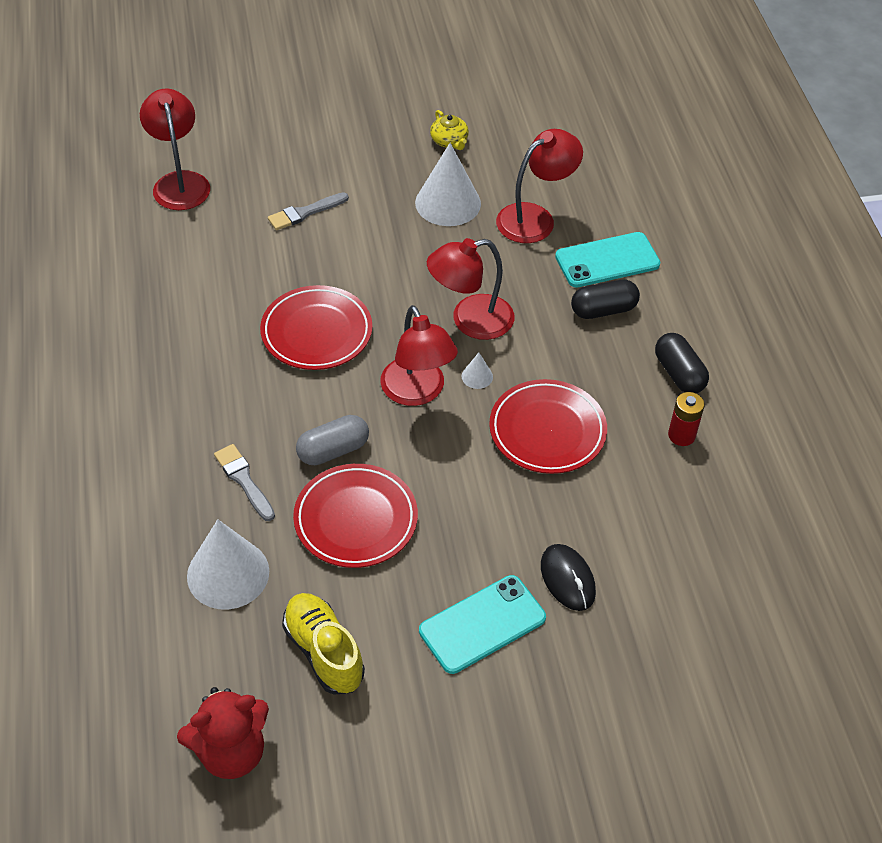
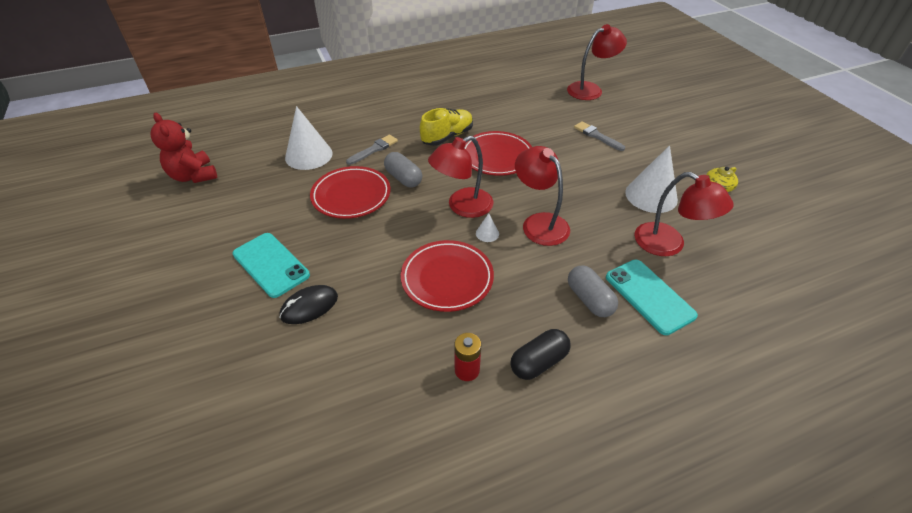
camera: 80 degrees right, 5 degrees down
yellow shoe [282,593,365,695] -> yellow shoe moved to [420,108,473,146]
black capsule [571,280,640,319] -> grey capsule [568,265,618,317]

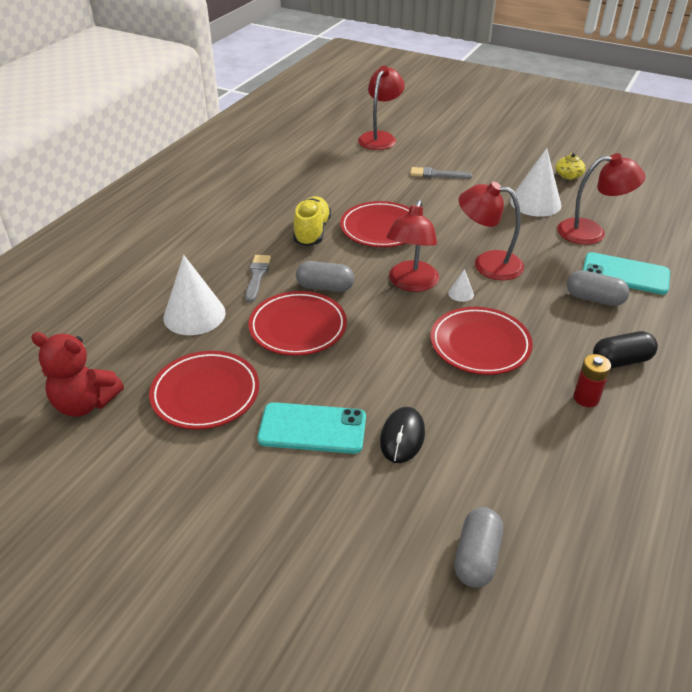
camera: 40 degrees left, 5 degrees down
black capsule [510,329,571,380] -> black capsule turned 60 degrees clockwise [593,331,658,368]
none -> red plate [149,351,259,430]
none -> grey capsule [454,507,503,588]

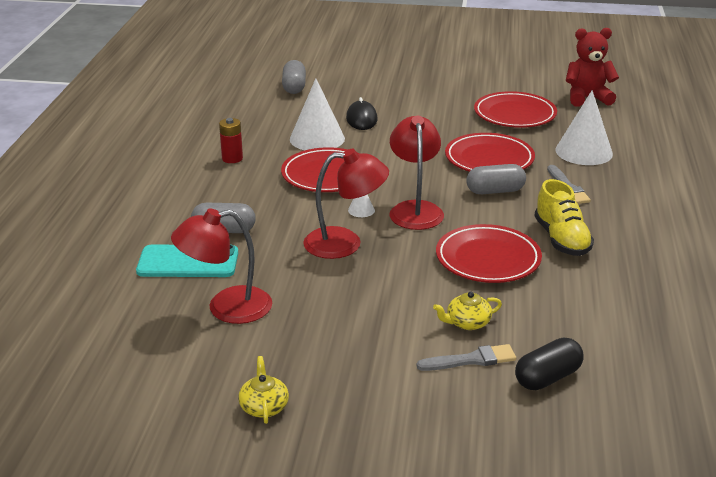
camera: 160 degrees right, 10 degrees down
turquoise phone [257,402,366,454] -> none
red lamp [358,66,405,150] -> none
white cone [510,148,561,217] -> white cone moved to [290,78,345,150]
black capsule [593,331,658,368] -> black capsule moved to [515,337,583,390]
none -> yellow teapot [433,292,502,330]

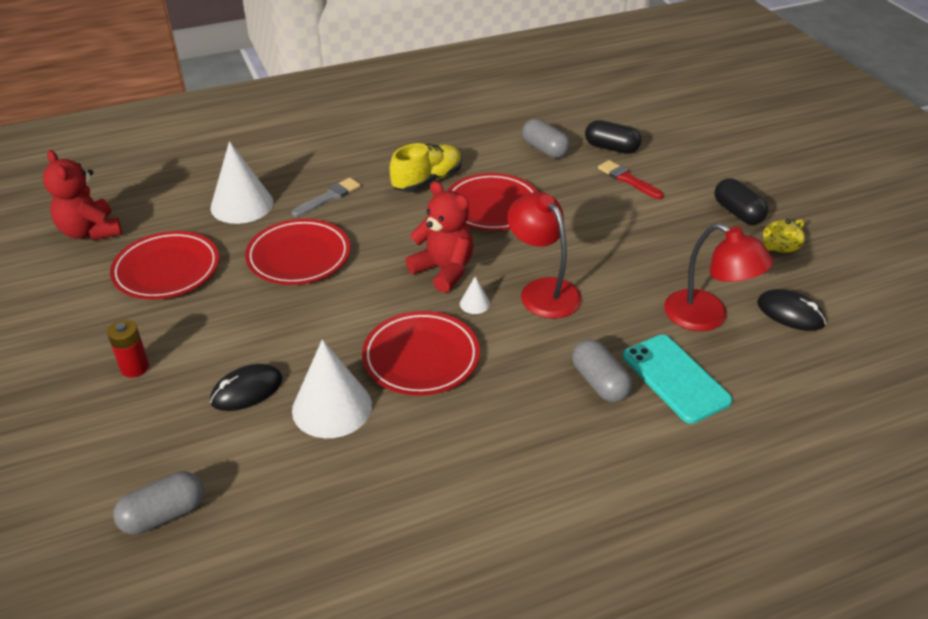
camera: 120 degrees left, 10 degrees up
red battery [219,118,243,163] -> red battery moved to [107,320,149,378]
red lamp [389,116,444,230] -> red teddy bear [405,181,473,293]
grey brush [417,344,516,371] -> red brush [598,160,664,199]
yellow teapot [433,292,502,330] -> none
grey capsule [466,164,526,194] -> grey capsule moved to [522,119,570,158]
none -> black capsule [714,178,768,225]
none -> black mouse [757,289,826,331]

